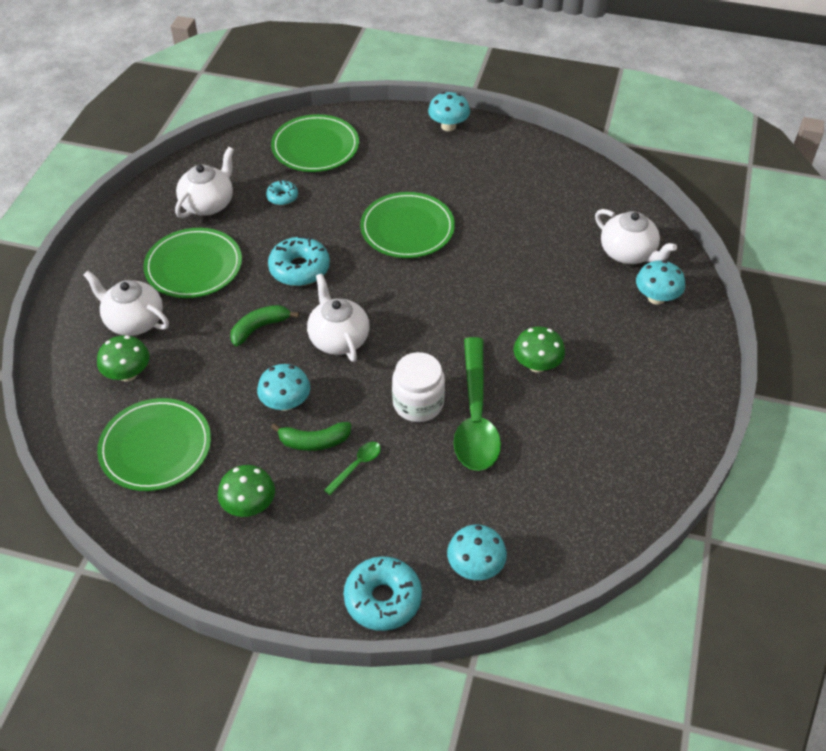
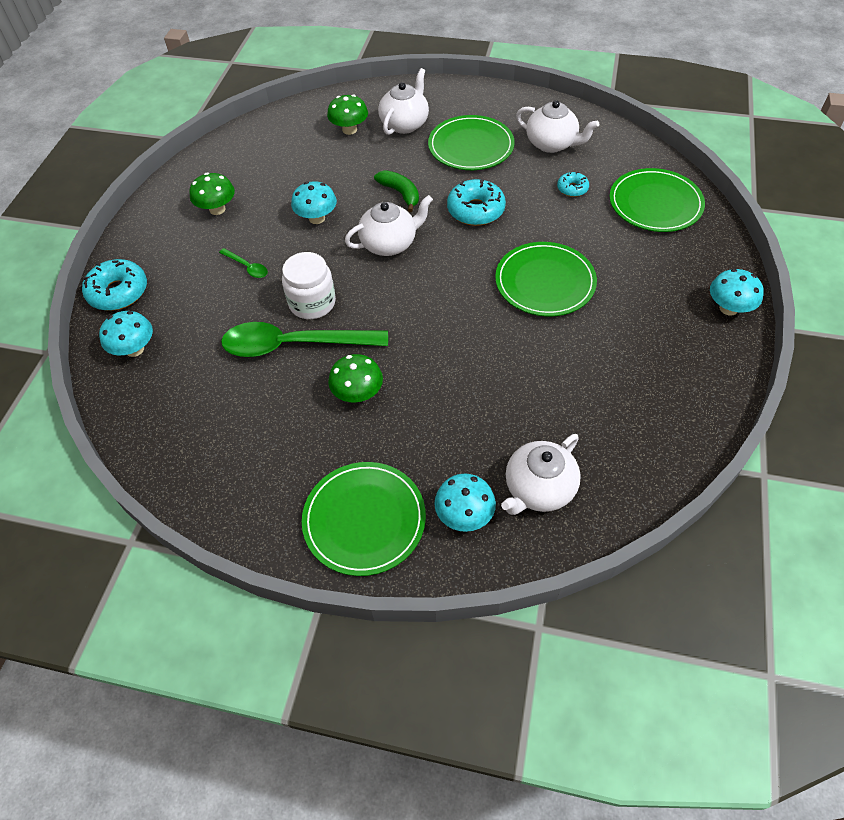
camera: 90 degrees right, 5 degrees up
green plate [97,398,211,491] -> green plate moved to [302,462,426,576]
green banana [271,422,351,451] -> none

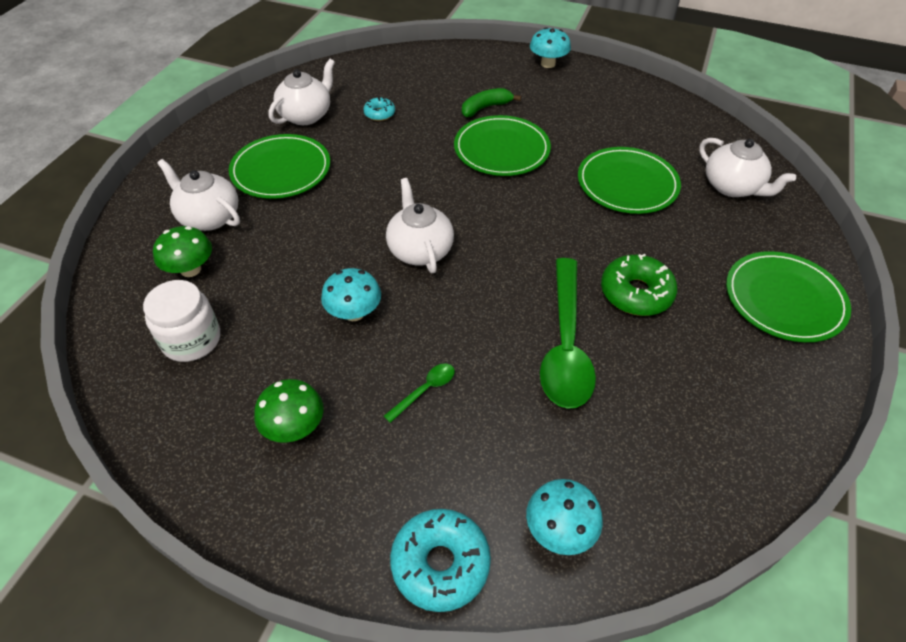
camera: 85 degrees left, 5 degrees down
white jar [282,252,336,319] -> white jar moved to [143,280,220,362]
green mushroom [328,354,383,402] -> green donut [601,254,677,316]
green banana [374,170,419,212] -> green banana moved to [462,88,521,117]
turquoise mushroom [434,473,496,532] -> none
turquoise donut [447,179,506,226] -> none
green plate [609,168,705,232] -> green plate moved to [578,147,681,214]

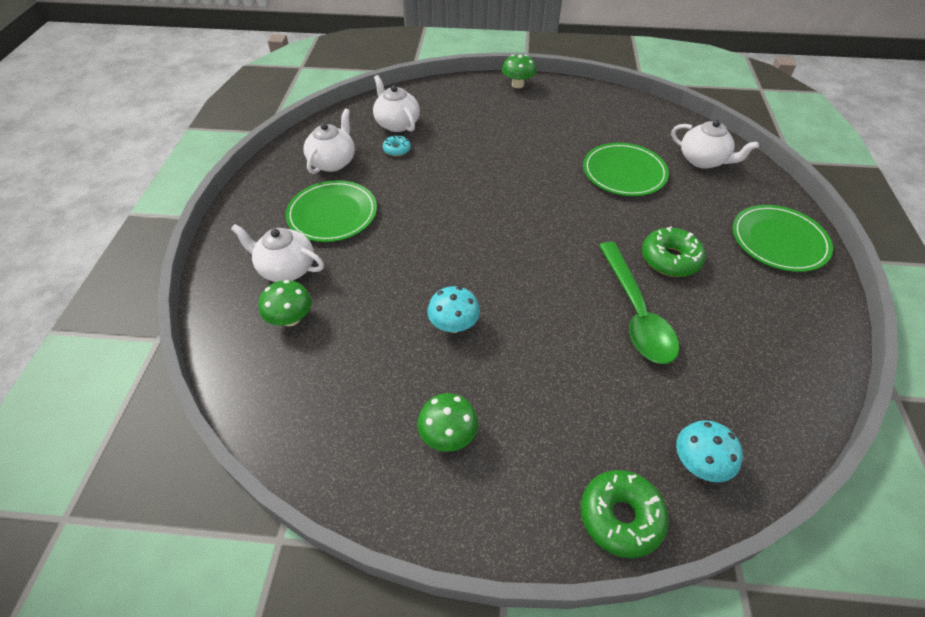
camera: 15 degrees left, 0 degrees up
white jar [143,280,220,362] -> none
green spoon [384,363,455,423] -> none
white teapot [386,178,454,273] -> white teapot moved to [373,75,420,132]
turquoise donut [390,509,491,612] -> green donut [581,470,669,558]
green plate [454,115,551,176] -> none
green banana [462,88,521,117] -> none
turquoise mushroom [530,27,571,68] -> green mushroom [502,54,537,88]

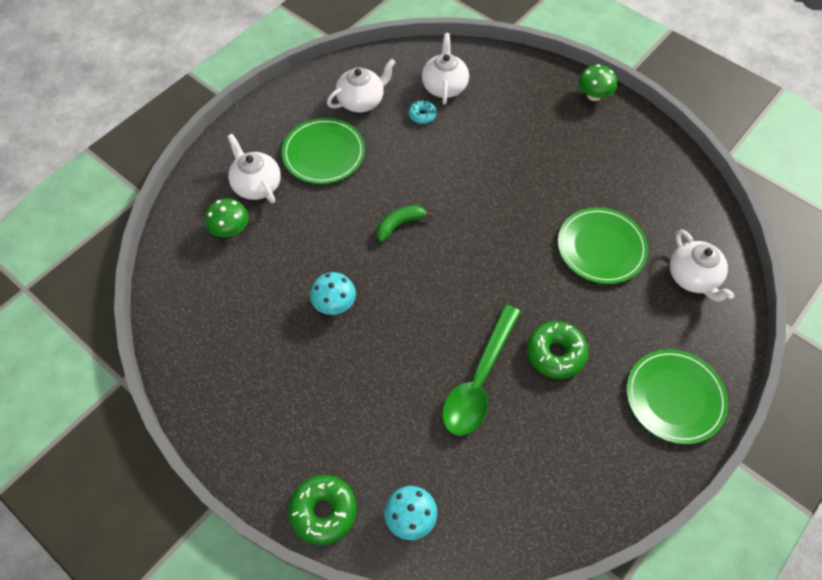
camera: 35 degrees right, 10 degrees up
green mushroom [417,393,478,452] -> none
none -> green banana [377,205,434,242]

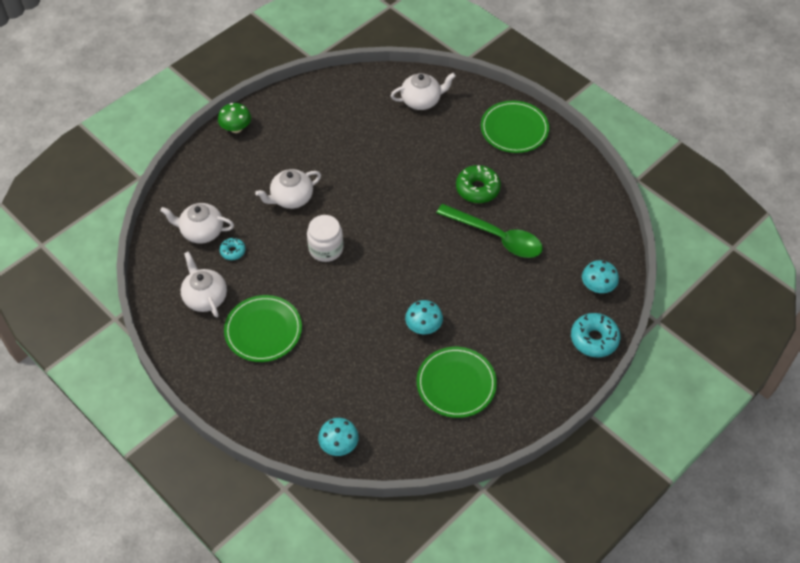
camera: 85 degrees left, 5 degrees down
green mushroom [205,198,249,237] -> none
white teapot [227,134,281,203] -> white teapot moved to [255,169,321,209]
green donut [288,475,357,545] -> turquoise donut [571,313,620,358]
green banana [377,205,434,242] -> none
green plate [558,207,648,284] -> green plate moved to [417,347,497,418]
none -> white jar [307,215,344,262]
none -> turquoise mushroom [318,418,359,456]

